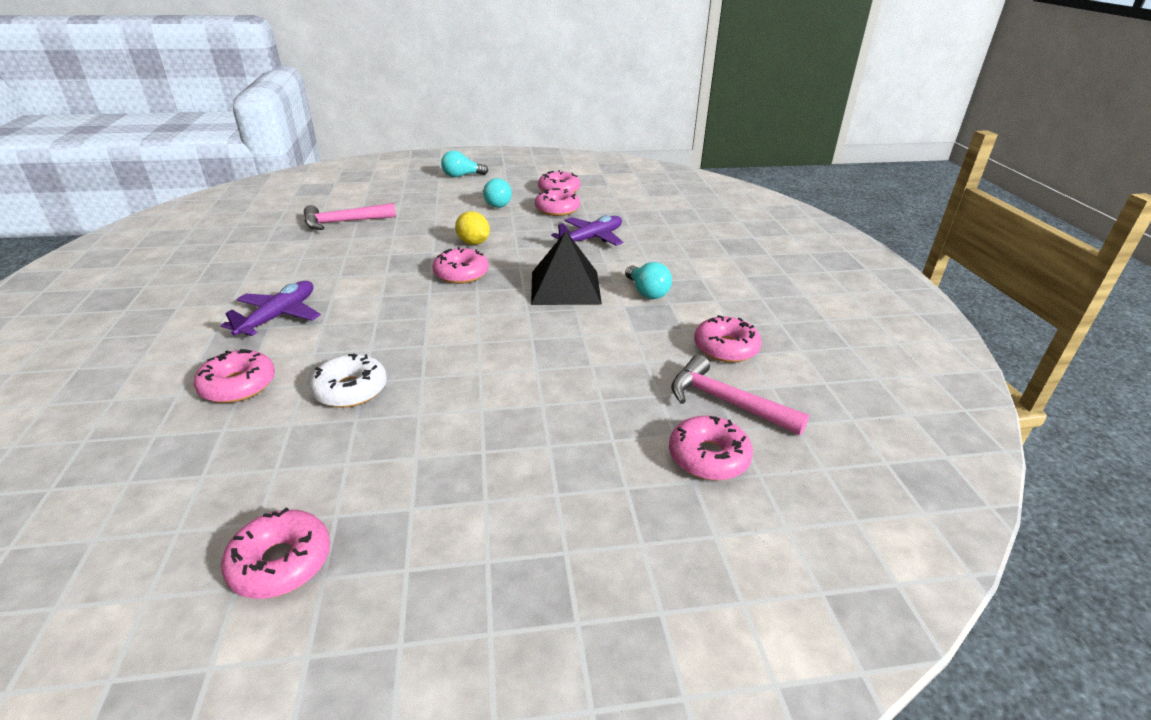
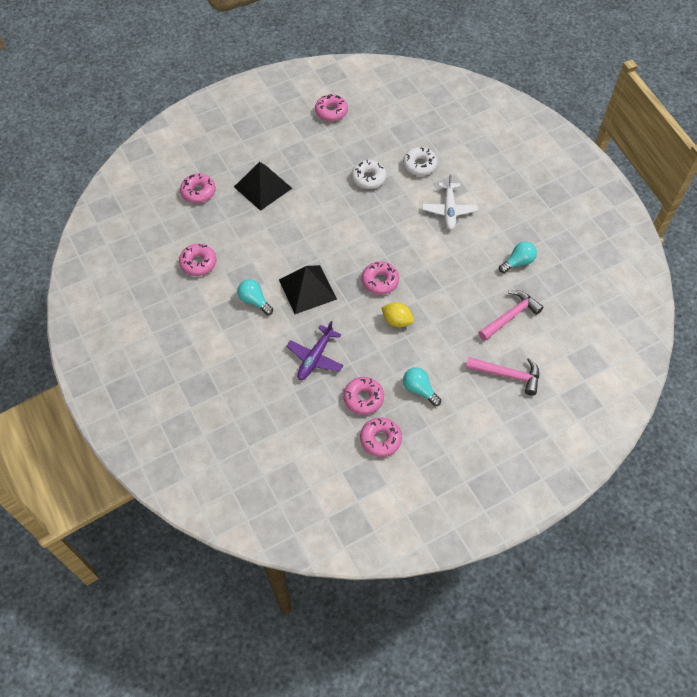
camera: 160 degrees right, 25 degrees up
pink donut [194,349,275,403] -> white donut [403,147,438,176]
purple plane [221,281,321,336] -> white plane [422,174,478,230]
turquoise light bulb [441,150,489,177] -> turquoise light bulb moved to [499,241,537,273]
pink hammer [671,355,809,435] -> pink hammer moved to [466,357,539,396]
none -> black pyramid [234,162,292,211]

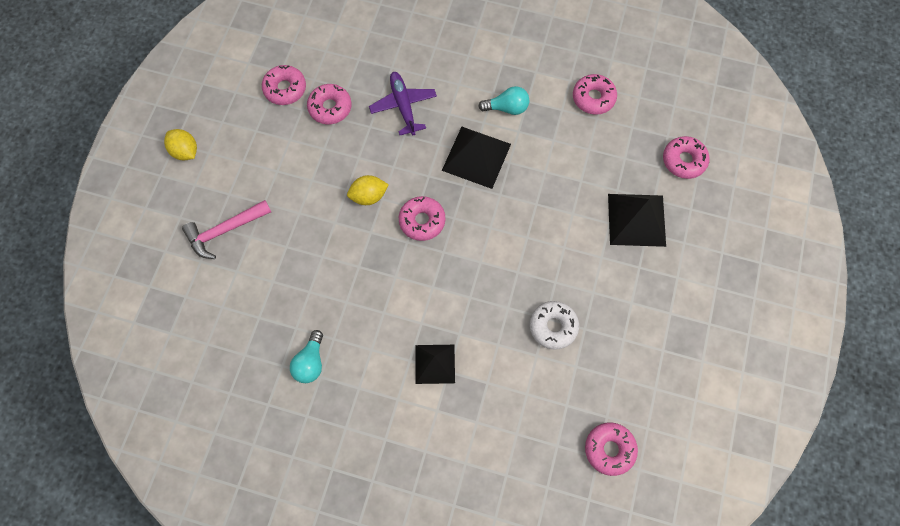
camera: 135 degrees right, 10 degrees up
pink donut [315,94,348,121] -> pink donut moved to [585,422,638,476]
white donut [403,147,438,176] -> none
turquoise light bulb [403,367,441,406] -> none
white plane [422,174,478,230] -> black pyramid [415,345,455,384]
pink hammer [478,290,544,341] -> none
none -> yellow lemon [164,129,197,161]

